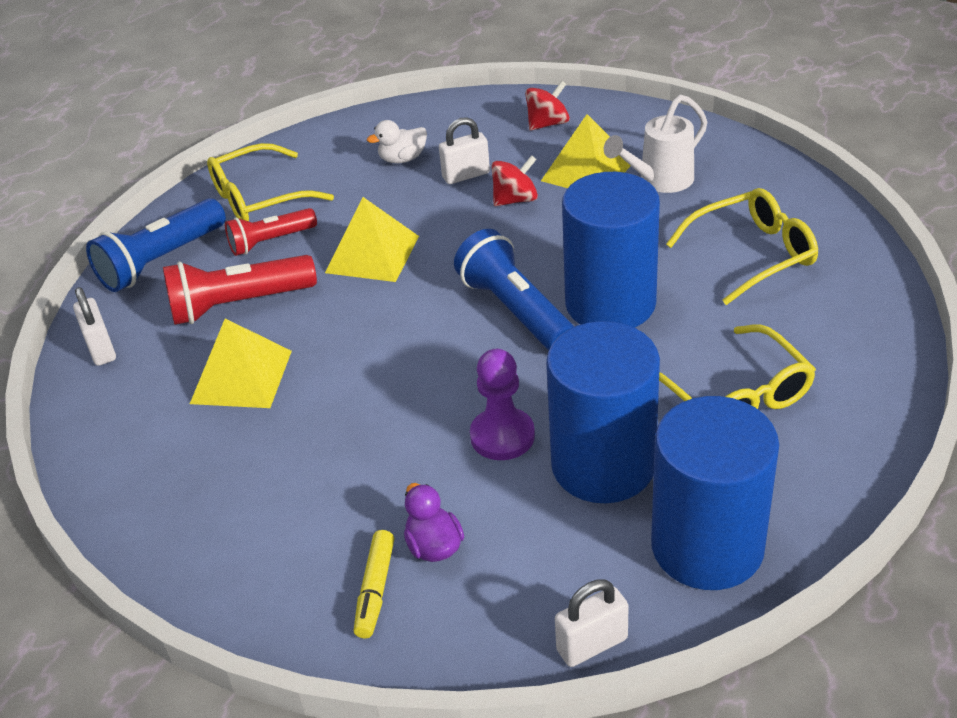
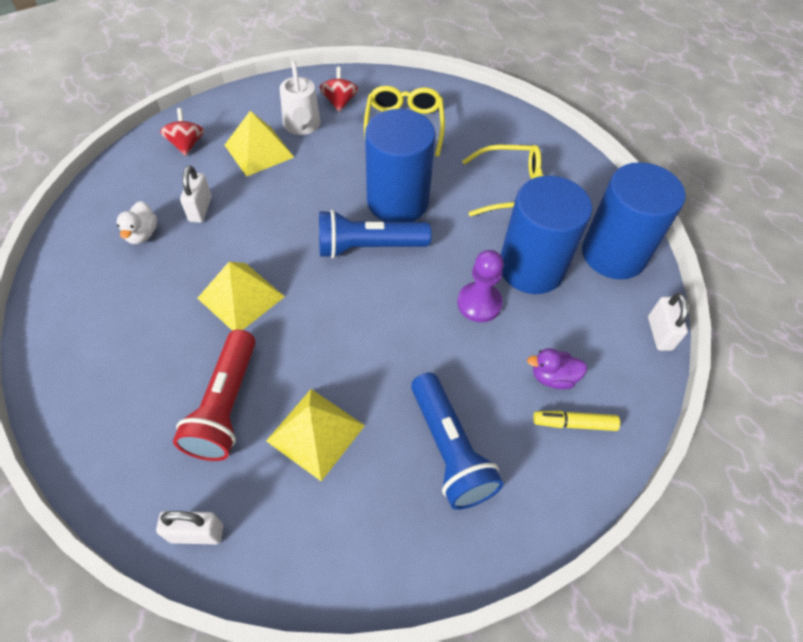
camera: 70 degrees left, 15 degrees up
blue flashlight [86,198,226,292] -> blue flashlight moved to [411,372,504,510]
yellow glasses [207,143,334,221] -> none
red flashlight [225,208,317,256] -> none
yellow marker [354,530,394,638] -> yellow marker turned 150 degrees clockwise [533,411,620,431]
red spinning top [491,155,538,206] -> red spinning top moved to [319,67,359,112]

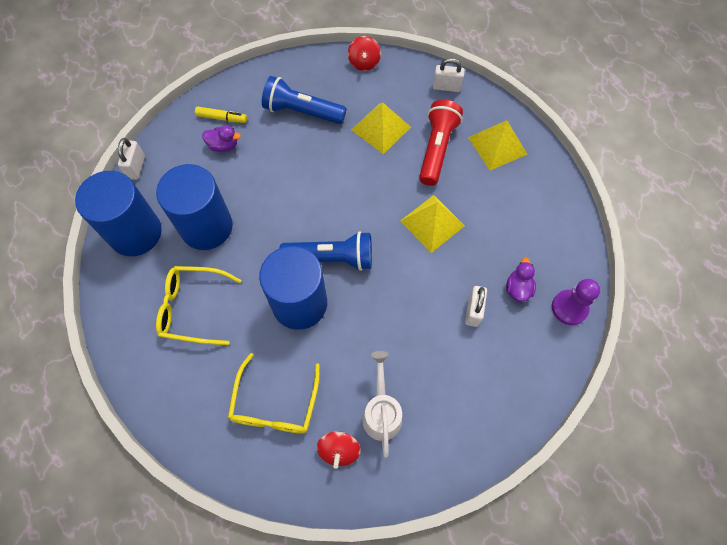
camera: 170 degrees left, 10 degrees up
white duck [117,201,157,244] -> purple duck [506,258,536,302]
red spinning top [160,108,204,156] -> red spinning top moved to [348,36,381,71]
yellow pyramid [225,111,294,177] -> yellow pyramid moved to [468,120,528,170]
blue flashlight [411,372,504,510] -> blue flashlight turned 60 degrees counterclockwise [262,76,347,124]
purple pawn [457,250,504,322] -> purple pawn moved to [552,279,600,325]

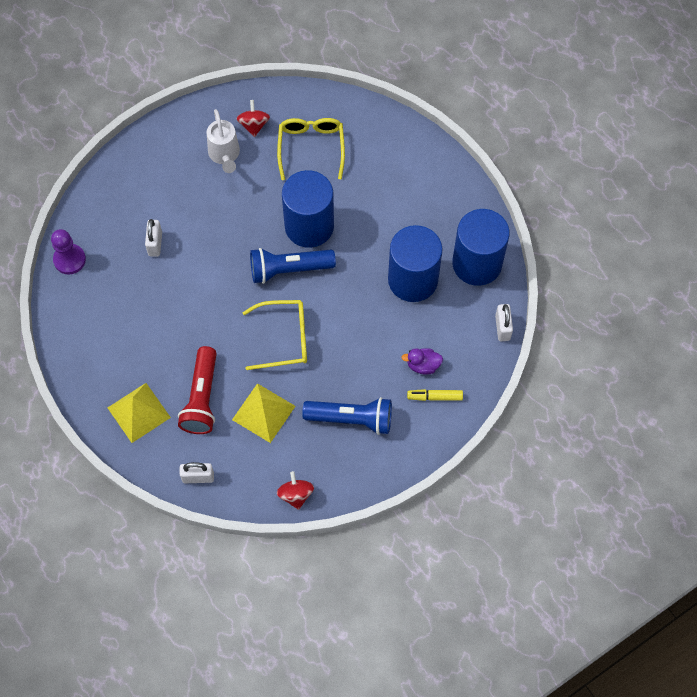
camera: 170 degrees right, 0 degrees up
yellow glasses [156,266,242,345] -> yellow glasses moved to [242,300,307,370]
yellow pyramid [400,195,465,253] -> none
purple duck [506,258,536,302] -> none

